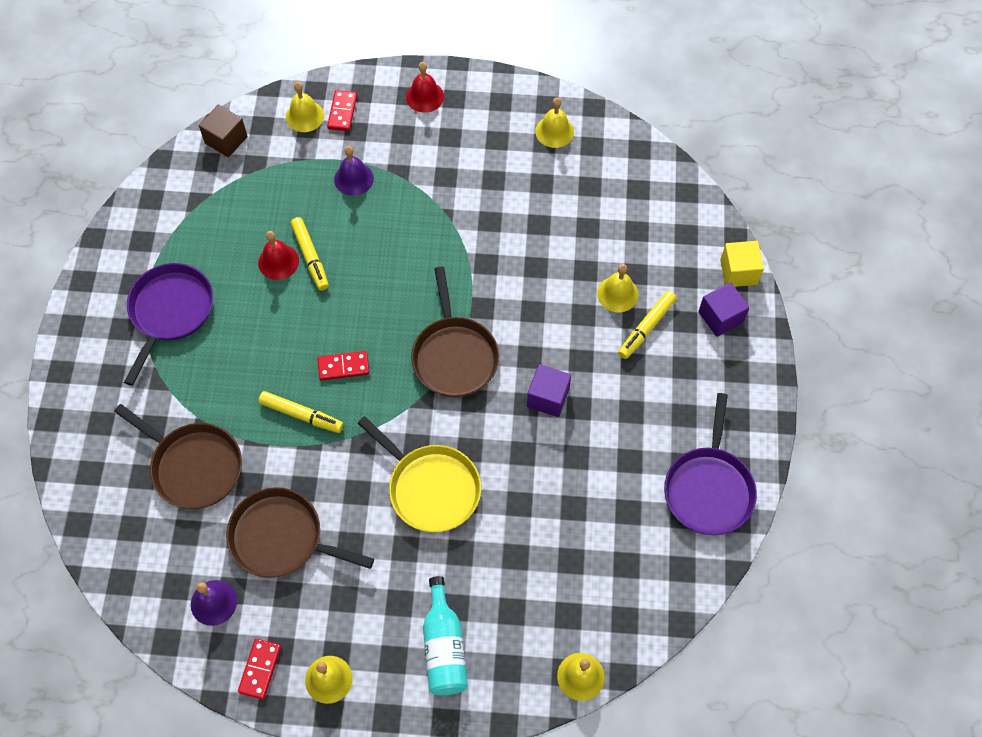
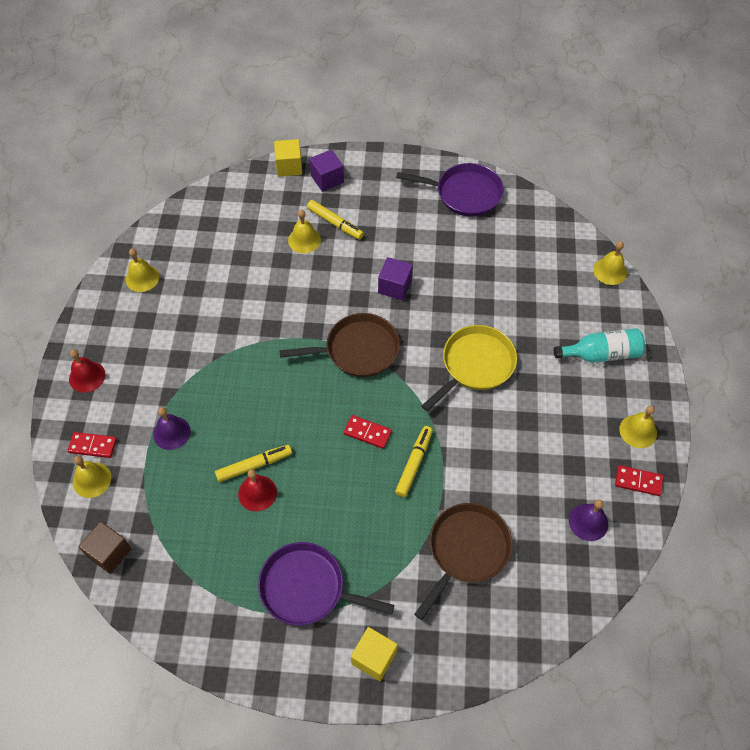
camera: 90 degrees left, 5 degrees down
brown pan [226,487,374,578] -> none
red domino [317,351,369,381] -> red domino turned 60 degrees counterclockwise [344,415,392,449]
none -> yellow cube [351,627,398,681]

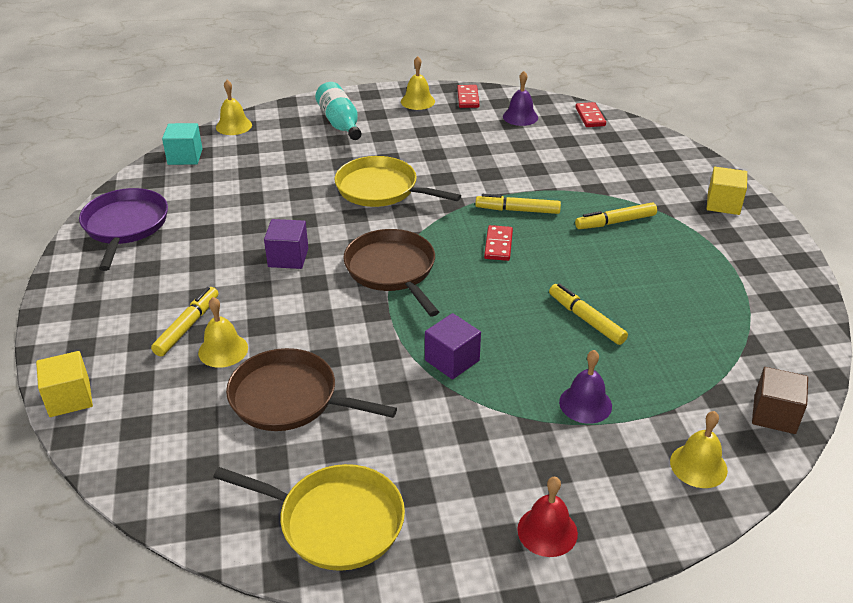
camera: 105 degrees left, 20 degrees down
red domino [68,432,117,458] -> red domino moved to [575,102,606,127]
yellow bell [126,248,160,292] -> yellow pan [213,464,405,571]
red bell [238,469,277,511] -> none
purple pan [258,542,394,625] -> none
purple cube [309,150,344,192] -> purple cube moved to [425,313,481,379]
brown pan [414,503,513,620] -> brown pan moved to [226,348,397,431]
none -> turquoise cube [162,123,203,165]
none -> yellow marker [575,203,657,229]

